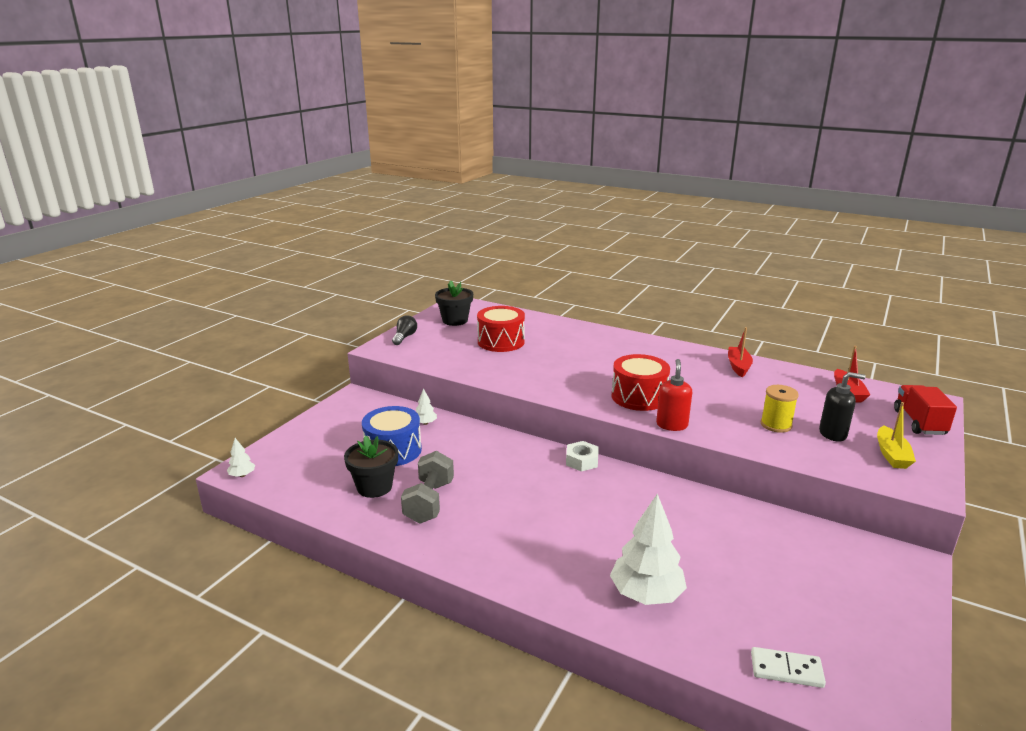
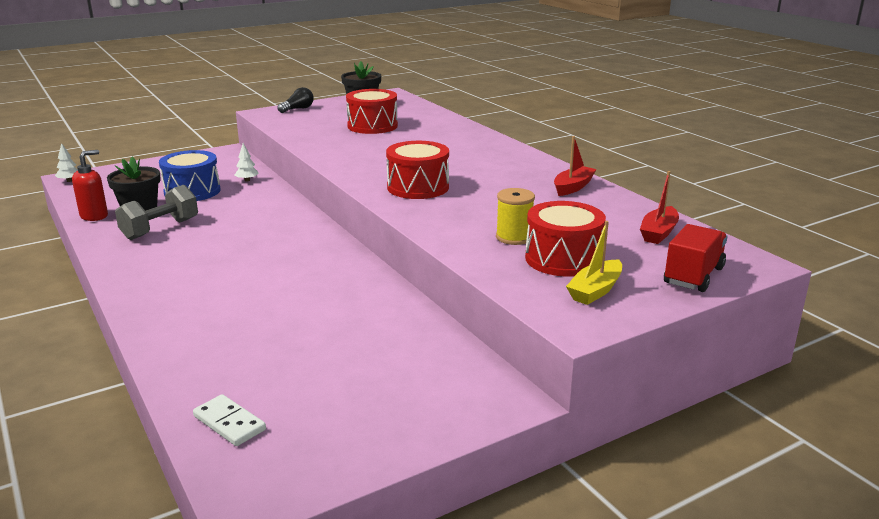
camera: 30 degrees right, 0 degrees up
white nut [566,441,598,472] -> none
white tree [610,494,687,605] -> none
red soap dispenser [656,359,692,431] -> red soap dispenser moved to [72,150,108,221]
black soap dispenser [819,372,866,442] -> red drum [525,201,606,277]

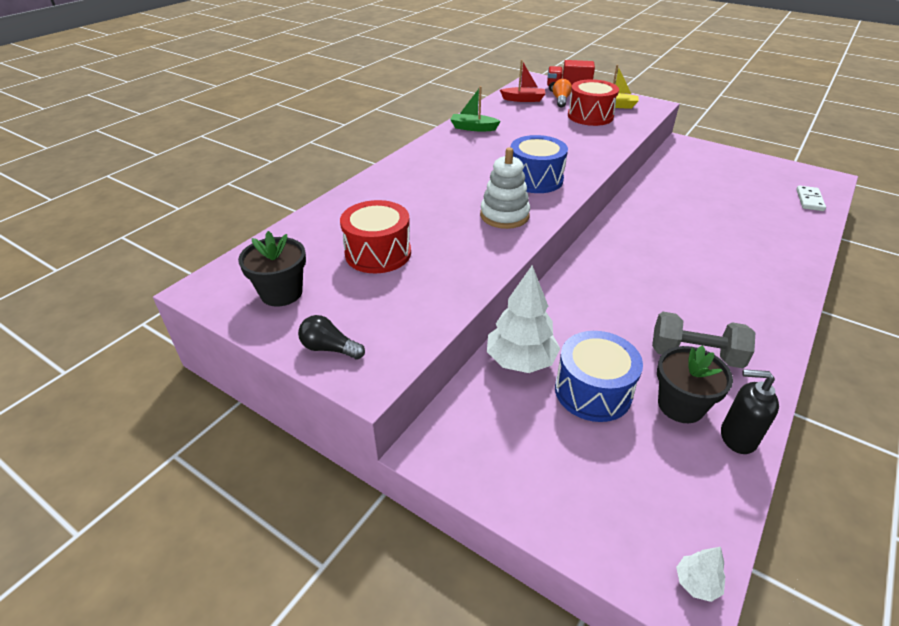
camera: 115 degrees left, 15 degrees up
red soap dispenser [72,150,108,221] -> black soap dispenser [721,369,779,454]
white tree [235,143,259,182] -> white tree [487,265,560,373], size x2.20
red drum [386,141,449,199] -> blue drum [511,135,568,193]
yellow spool [496,188,535,245] -> none
red boat [554,136,597,196] -> green boat [450,86,501,131]
none -> white stacking toy [480,147,530,229]
none -> orange light bulb [553,79,572,107]

